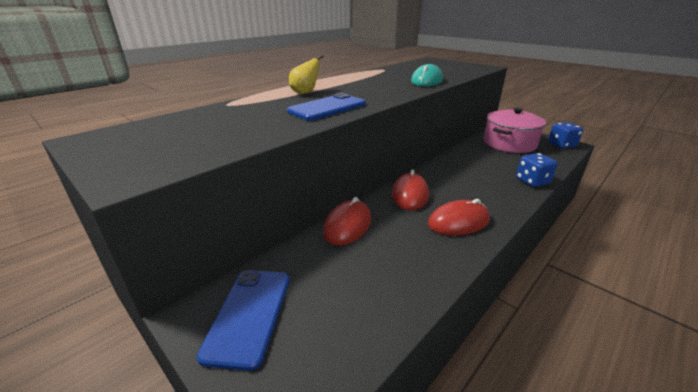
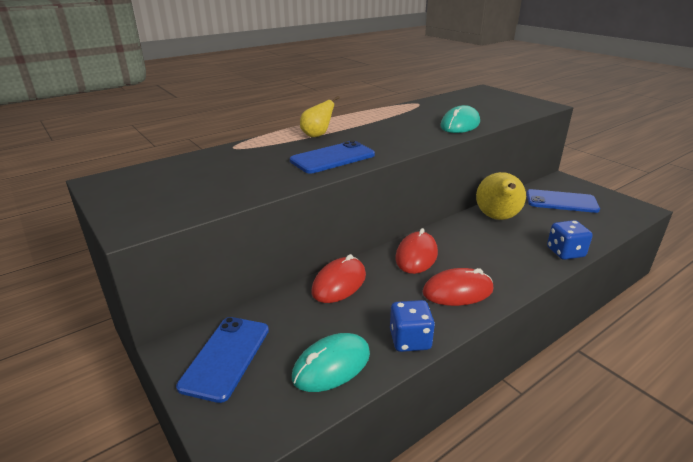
camera: 10 degrees right, 0 degrees up
pink pot [484,108,546,153] -> blue phone [527,189,600,213]
blue dice [548,122,583,148] -> blue dice moved to [390,300,435,352]
none -> turquoise mouse [292,333,370,392]
none -> yellow pear [476,172,526,220]

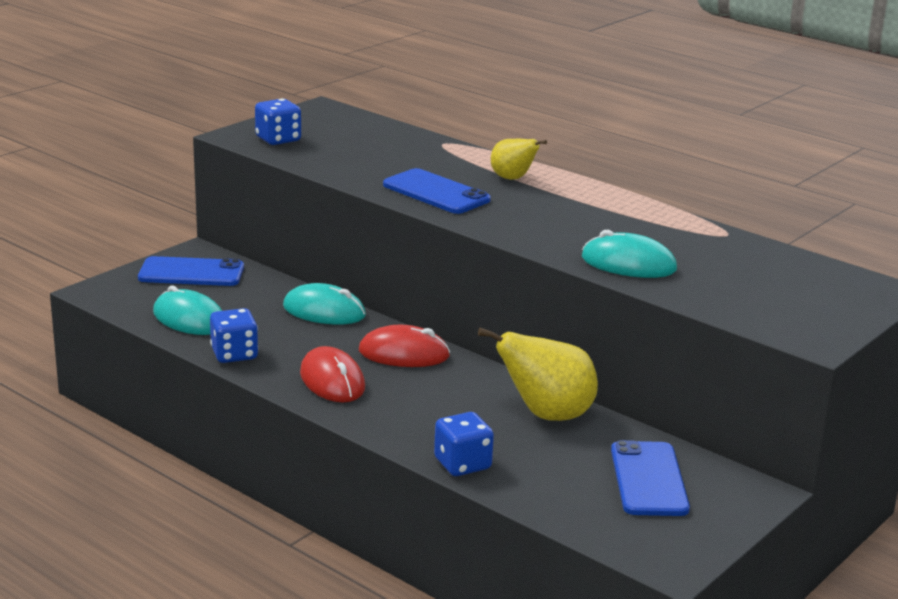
camera: 75 degrees right, 5 degrees down
red mouse [312,254,366,303] -> turquoise mouse [283,283,366,325]
none -> blue dice [255,99,301,145]

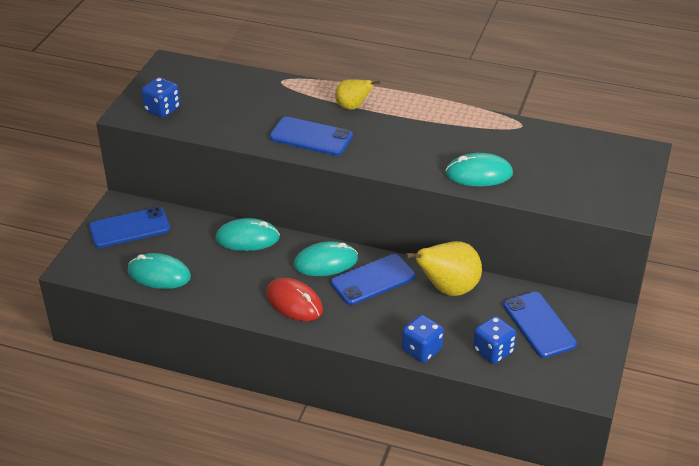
camera: 20 degrees left, 15 degrees up
blue dice [210,308,258,363] -> blue dice moved to [473,316,516,364]
red mouse [359,325,450,367] -> turquoise mouse [294,241,358,276]
none -> blue phone [331,254,415,305]

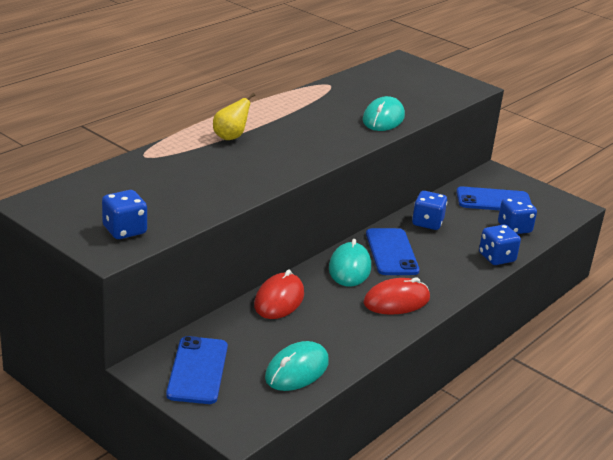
camera: 70 degrees left, 10 degrees down
turquoise mouse [215,218,280,251] -> red mouse [254,270,304,319]
blue phone [269,117,353,156] -> none
yellow pear [405,241,482,296] -> blue dice [412,191,447,230]

